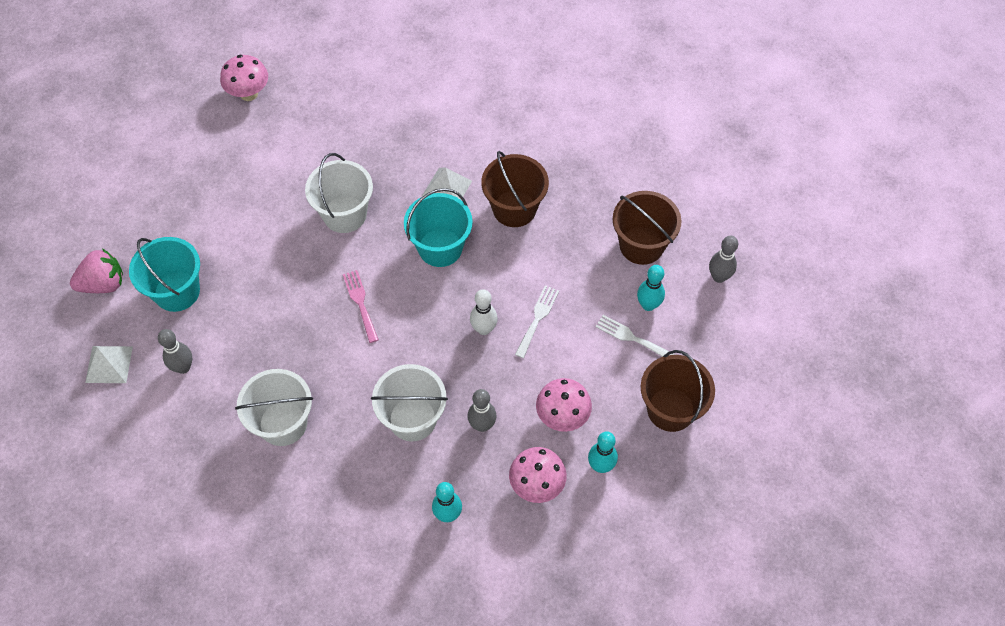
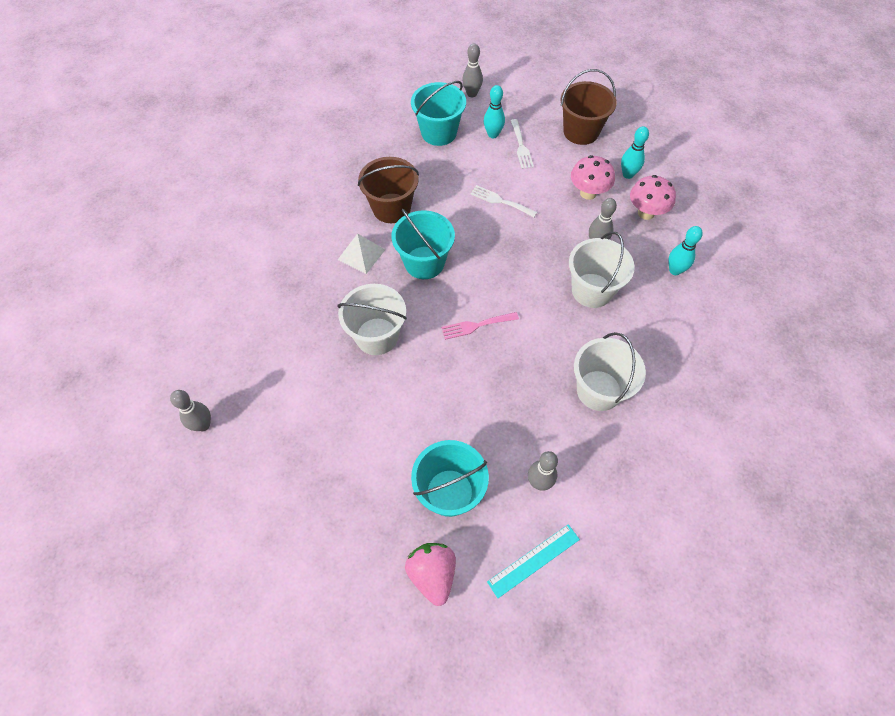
camera: 85 degrees left, 0 degrees up
white pyramid [85,346,133,383] -> turquoise ruler [487,524,580,598]
pink mushroom [220,55,268,101] -> grey bowling pin [170,390,211,431]
white bowling pin [470,289,498,335] -> none
white fork [596,315,675,357] -> white fork turned 45 degrees counterclockwise [510,119,534,169]
brown bucket [612,191,682,265] -> turquoise bucket [411,81,466,146]

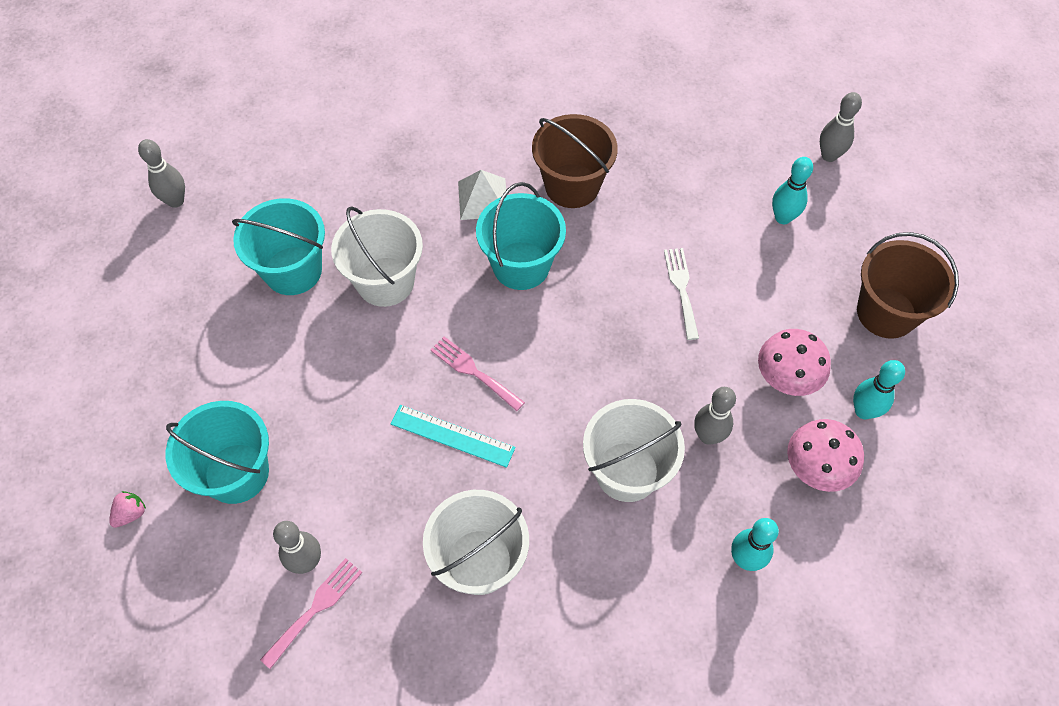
camera: 55 degrees right, 0 degrees up
pink strawberry [405,543,456,606] -> pink strawberry [109,491,146,528], size x0.50
turquoise bucket [411,81,466,146] -> turquoise bucket moved to [232,198,325,295]
turquoise ruler [487,524,580,598] -> turquoise ruler moved to [391,405,515,468]
white fork [510,119,534,169] -> none
none -> pink fork [260,558,362,669]

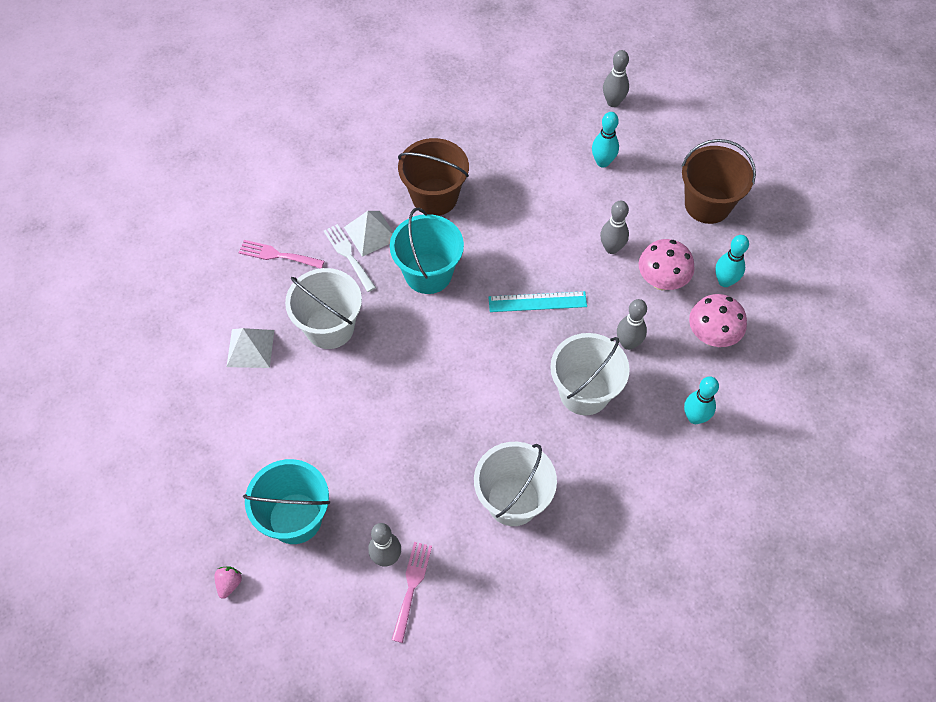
camera: 25 degrees left, 0 degrees up
grey bowling pin [138,139,185,208] -> grey bowling pin moved to [600,201,629,254]
turquoise bucket [232,198,325,295] -> white pyramid [227,328,274,368]
turquoise ruler [391,405,515,468] -> turquoise ruler moved to [489,291,587,312]
pink fork [430,337,525,411] -> pink fork moved to [238,240,324,268]
white fork [664,248,699,340] -> white fork moved to [324,224,376,292]

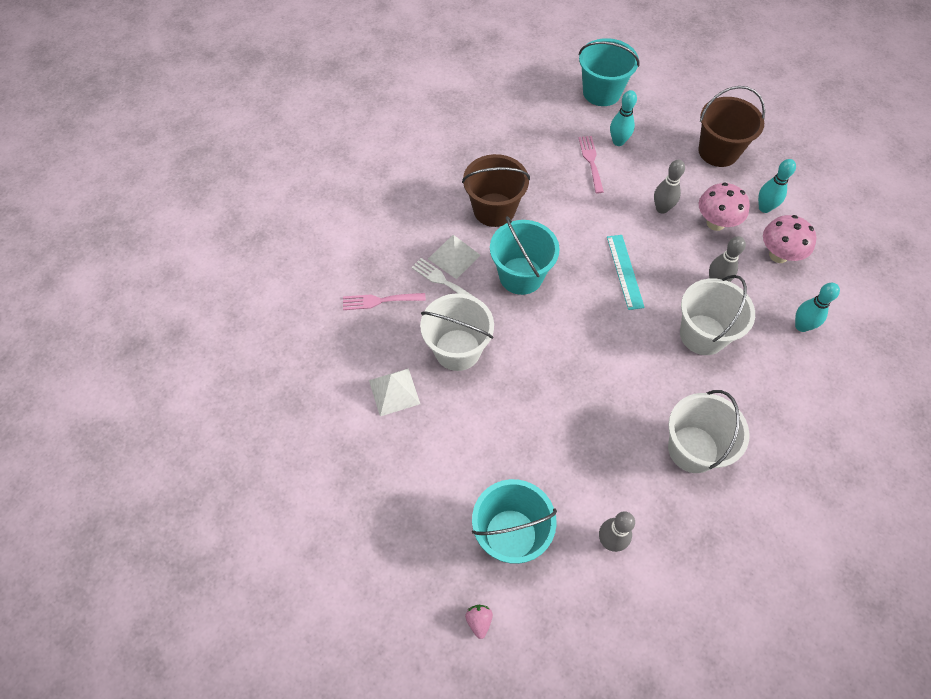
camera: 20 degrees left, 0 degrees up
pink fork [392,542,432,643] -> pink fork moved to [578,136,604,193]
turquoise ruler [489,291,587,312] -> turquoise ruler turned 75 degrees counterclockwise [607,235,645,310]
grey bowling pin [603,50,629,107] -> turquoise bucket [579,38,639,106]

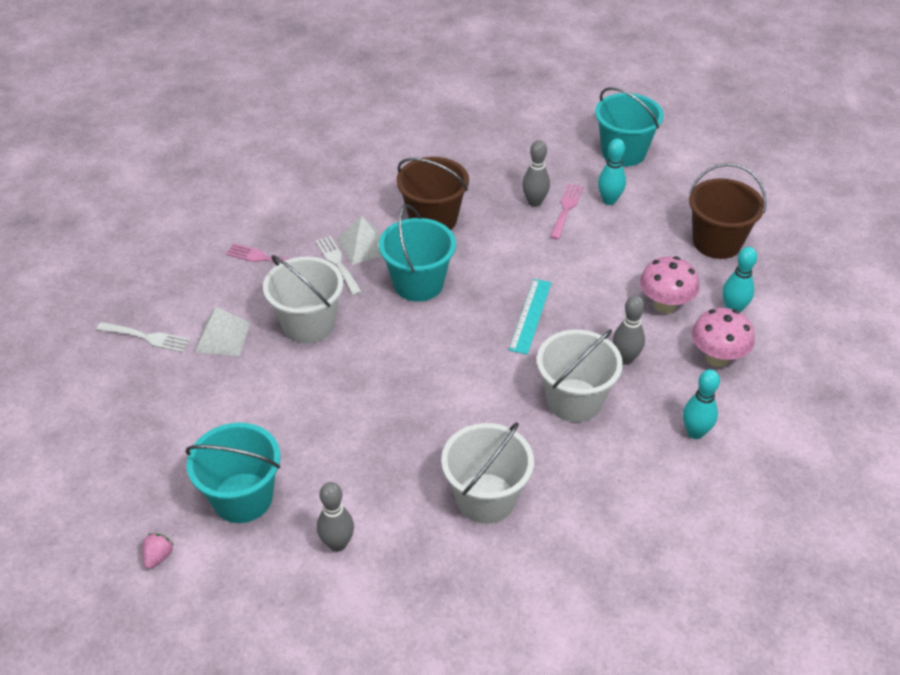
camera: 25 degrees right, 15 degrees down
grey bowling pin [654,160,685,214] -> grey bowling pin moved to [522,140,550,207]
none -> white fork [96,322,190,353]

